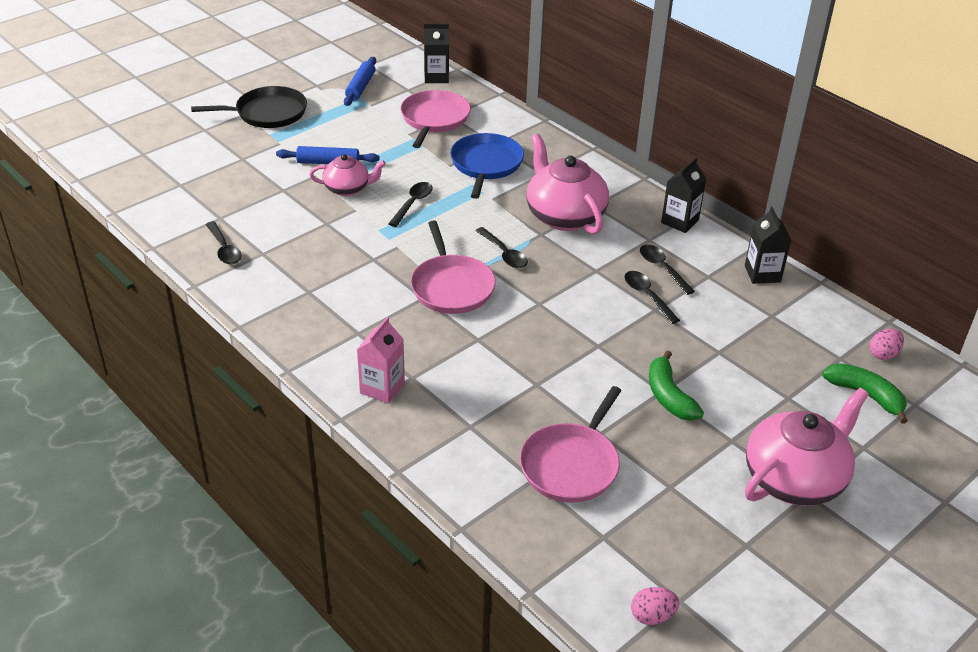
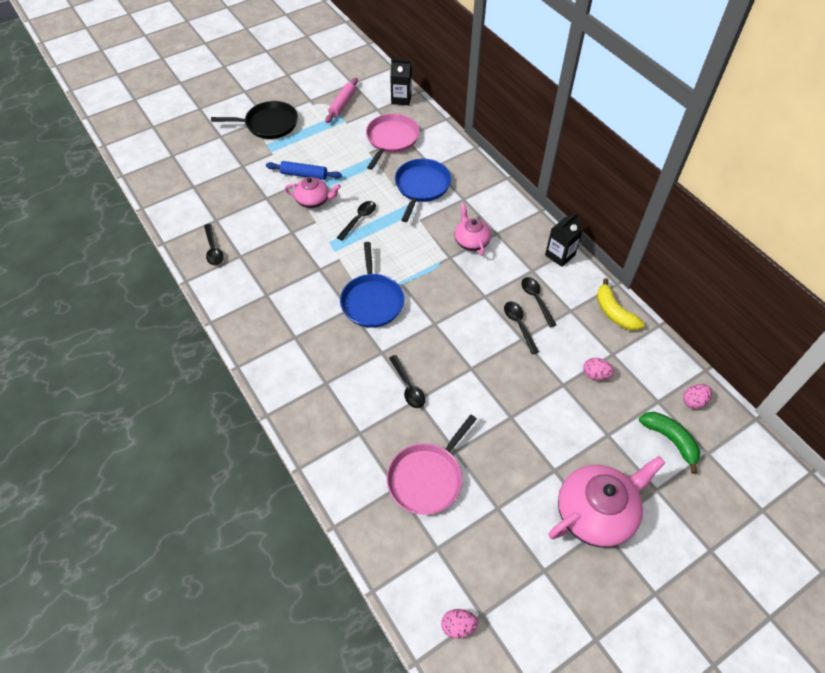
camera: 10 degrees right, 15 degrees up
blue rolling pin [344,57,376,106] -> pink rolling pin [325,78,358,123]
pink carton [357,317,405,404] -> none
pink pan [411,221,496,314] -> blue pan [340,242,404,328]
black spoon [476,227,528,268] -> black spoon moved to [389,355,425,408]
pink teapot [526,134,609,234] -> pink teapot [455,203,491,256], size x0.58
green banana [649,350,704,421] -> none
black carton [745,207,791,284] -> yellow banana [597,278,645,331]
none -> pink egg [583,358,614,380]

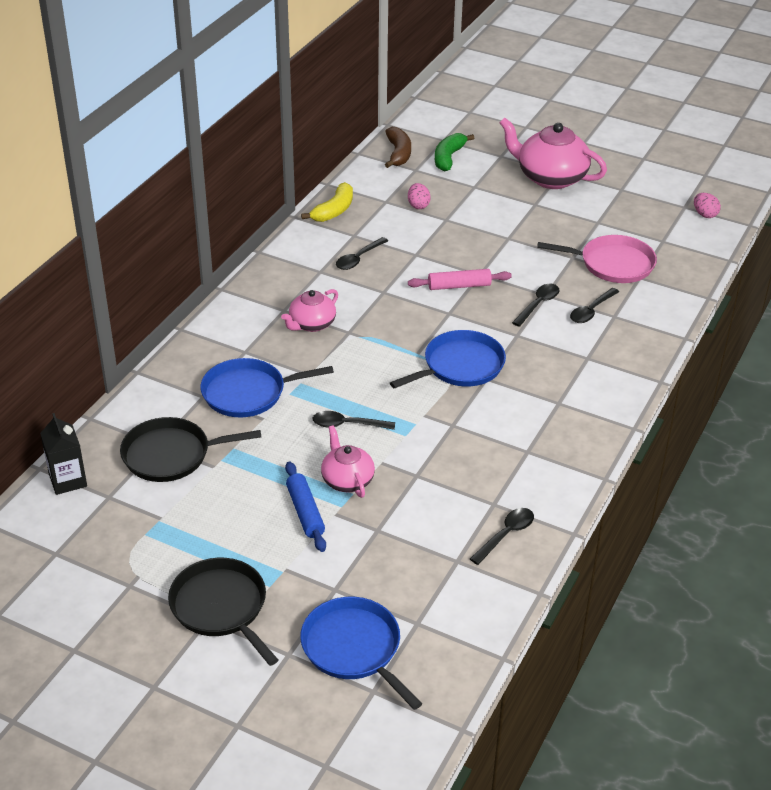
camera: 120 degrees left, 15 degrees down
pink rolling pin [325,78,358,123] -> pink rolling pin moved to [408,269,512,290]
pink pan [366,114,420,170] -> black pan [120,417,261,482]
black spoon [504,301,539,354] -> black spoon moved to [570,288,619,323]
black carton [545,212,583,267] -> none
pink egg [683,384,712,409] -> brown banana [385,127,411,168]
none -> blue pan [300,597,422,710]

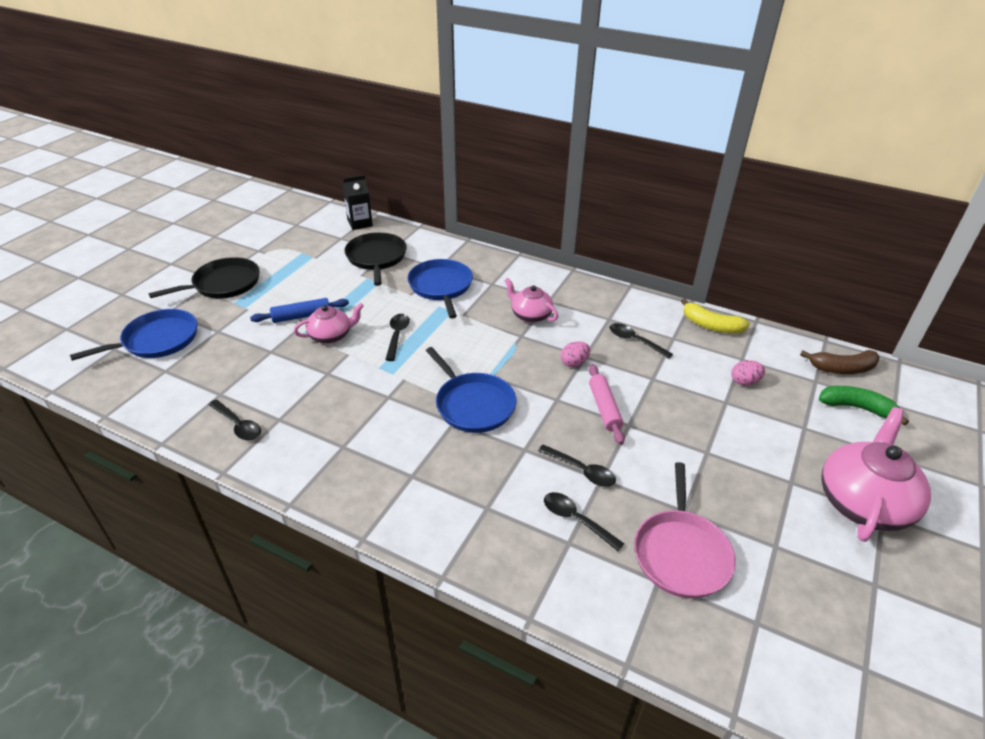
camera: 90 degrees right, 0 degrees up
pink egg [694,193,721,218] -> pink egg moved to [560,341,590,367]

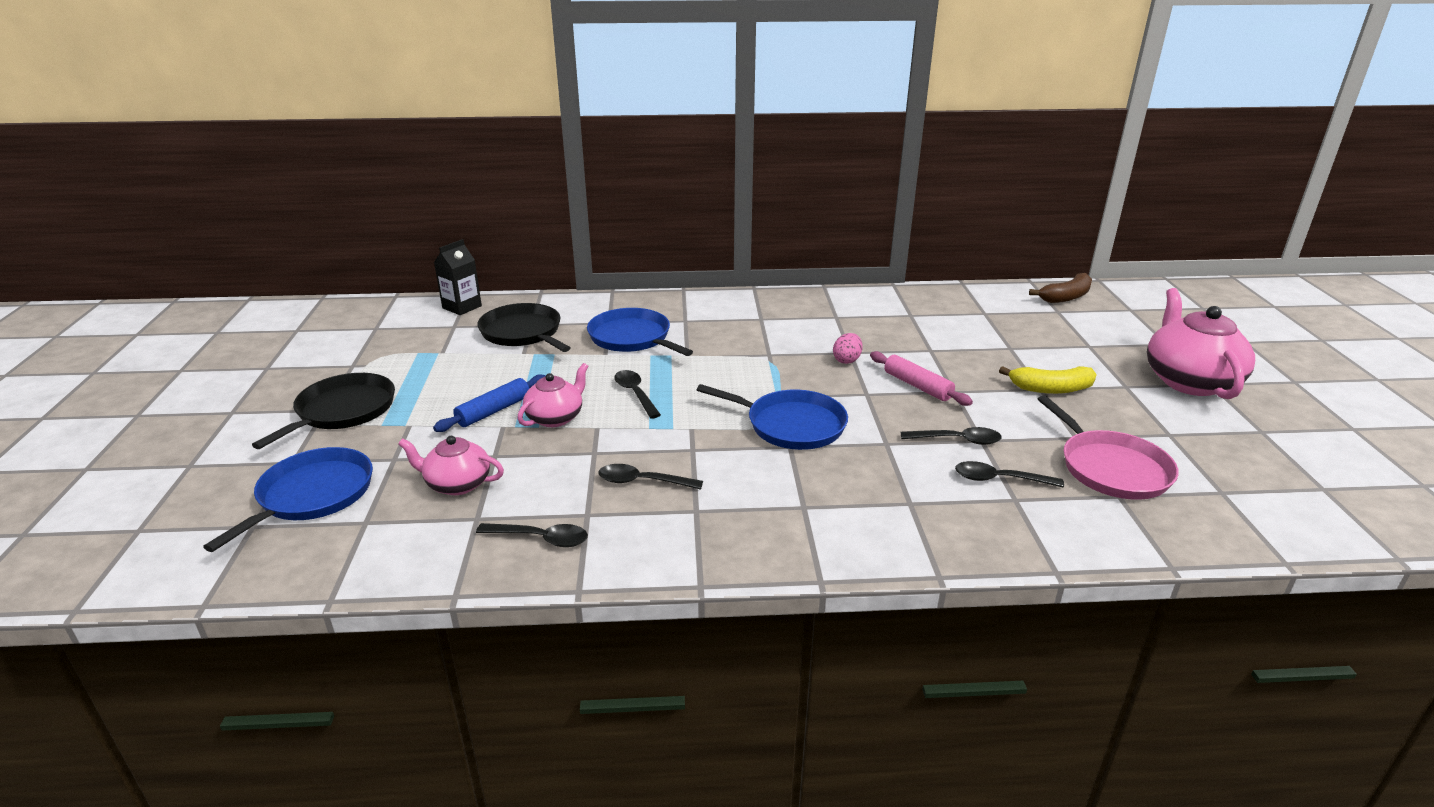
camera: 30 degrees left, 10 degrees down
pink teapot [504,278,558,323] -> pink teapot moved to [398,436,504,495]
black spoon [610,323,673,359] -> black spoon moved to [598,464,703,490]
yellow banana [681,298,750,333] -> yellow banana moved to [999,366,1097,394]
pink egg [731,360,765,385] -> none
green banana [819,386,909,425] -> none

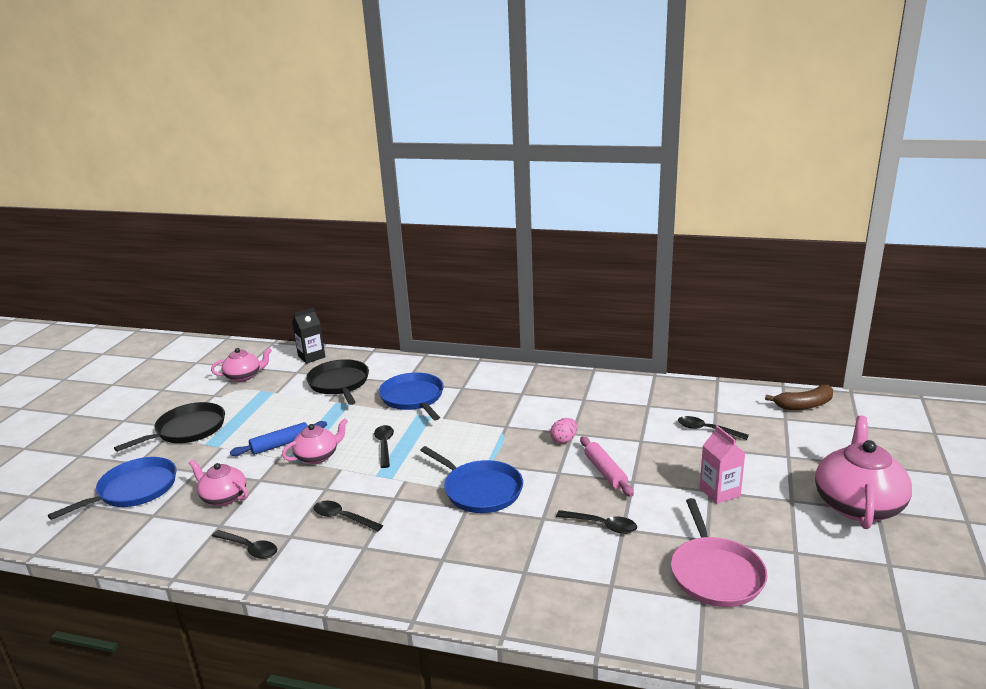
camera: 20 degrees right, 5 degrees down
black spoon [955,461,1064,487] -> black spoon moved to [678,416,749,440]
yellow banana [999,366,1097,394] -> pink carton [700,425,745,504]
none -> pink teapot [211,348,272,382]

